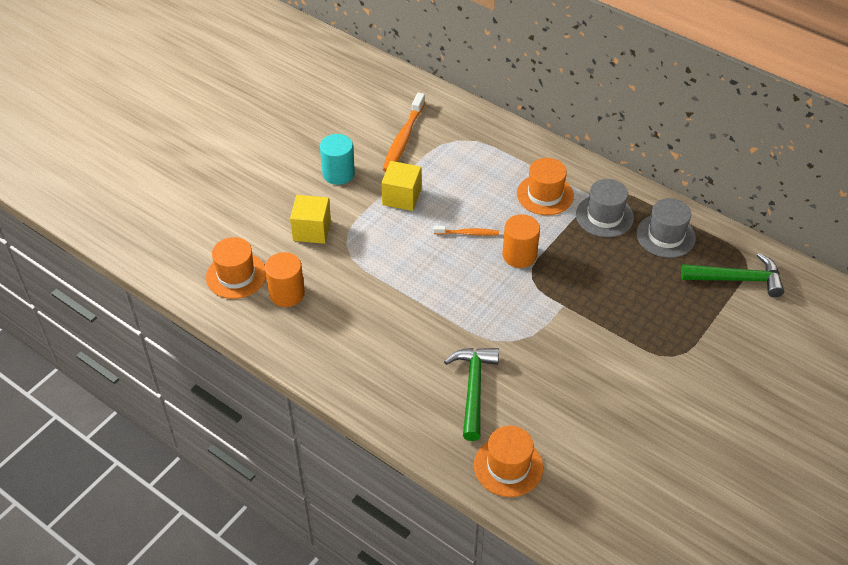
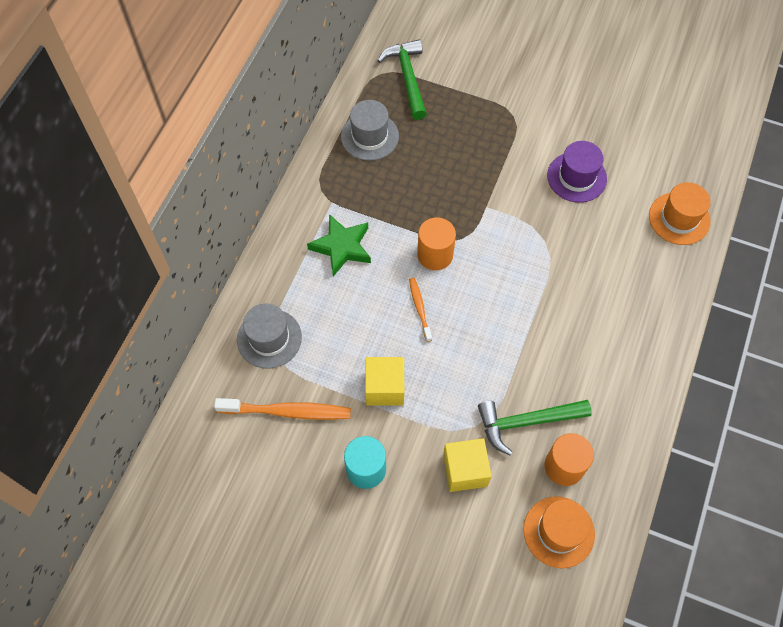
camera: 105 degrees left, 15 degrees up
green hammer [444,348,499,441] -> green hammer moved to [478,400,592,455]
orange hat [517,158,574,215] -> green star [307,214,371,276]
grey hat [576,179,634,238] -> grey hat moved to [237,303,302,369]
none -> purple hat [547,141,607,203]

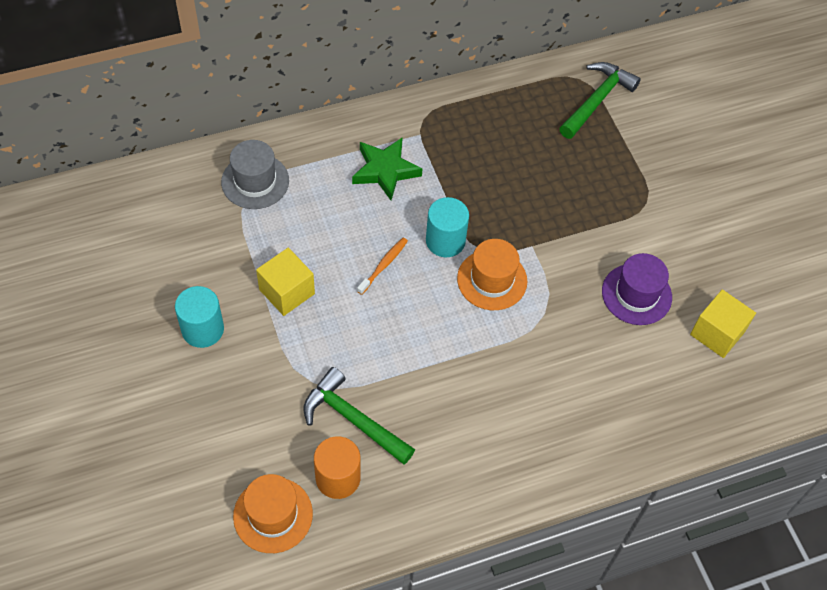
camera: 45 degrees right, 5 degrees down
orange toothbrush [214,398,351,420] -> none
grey hat [341,100,399,161] -> none
orange cylinder [417,217,456,270] -> turquoise cylinder [426,197,469,257]
yellow cube [443,438,492,492] -> yellow cube moved to [690,289,756,358]
orange hat [649,182,711,245] -> orange hat moved to [457,239,527,310]

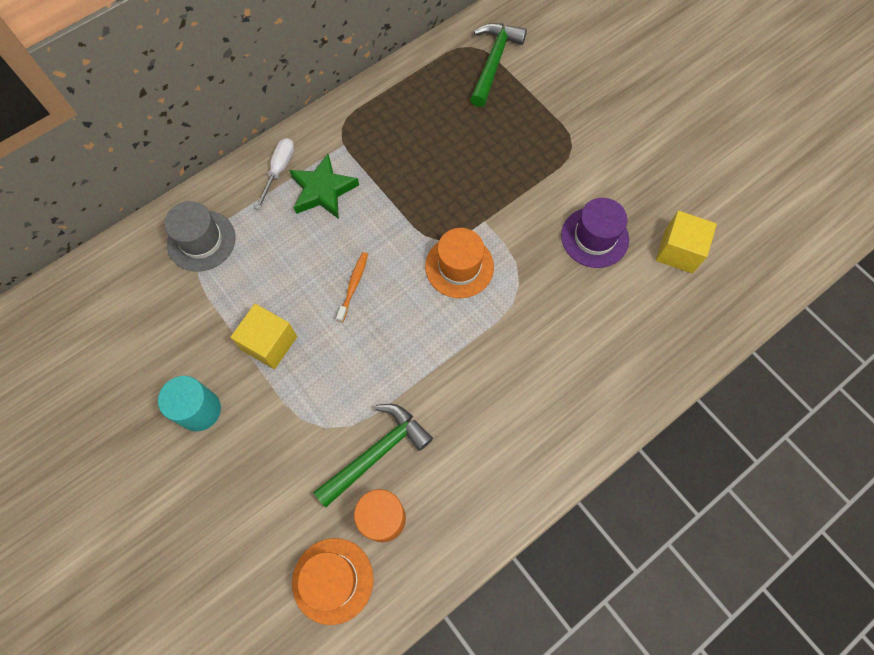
camera: 15 degrees left, 10 degrees up
green hammer [304,367,415,465] -> green hammer turned 120 degrees clockwise [313,404,433,508]
turquoise cylinder [426,197,469,257] -> none
none -> white screwdriver [255,138,294,210]

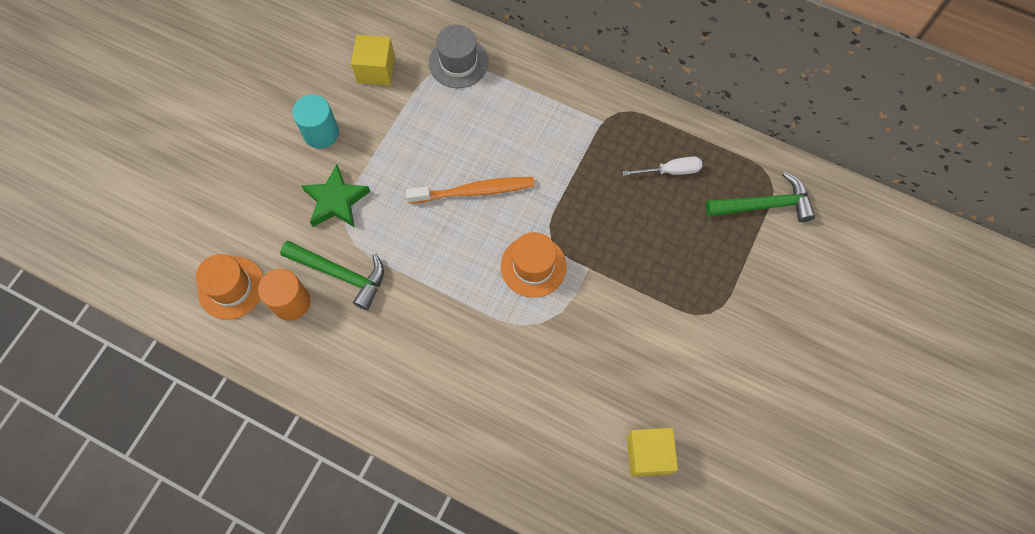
camera: 65 degrees right, 0 degrees up
yellow cube [230,304,297,369] -> yellow cube moved to [351,35,395,86]
white screwdriver [255,138,294,210] -> white screwdriver moved to [622,157,702,176]
green star [289,154,359,219] -> green star moved to [301,165,371,228]
orange toothbrush [336,252,368,322] -> orange toothbrush [406,177,535,204], size x1.79
purple hat [561,198,629,268] -> none

